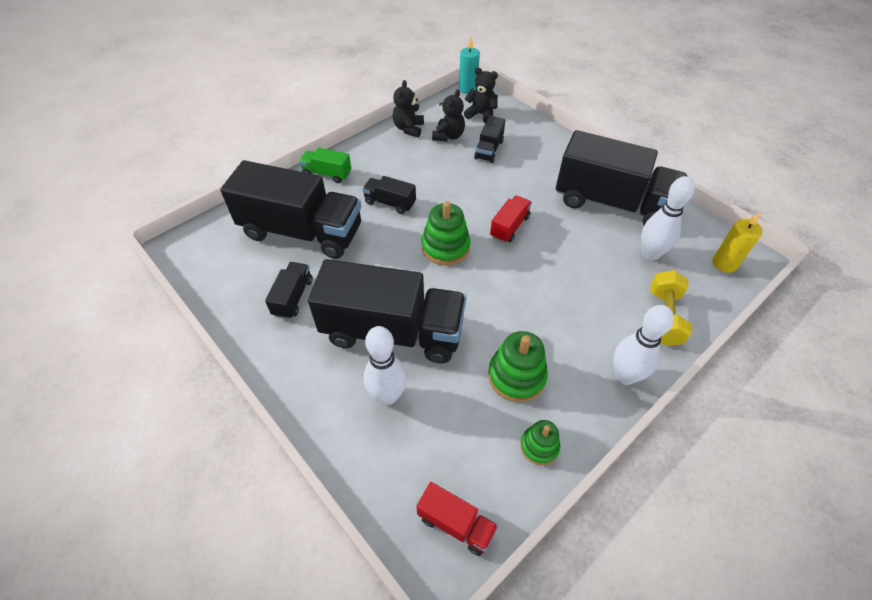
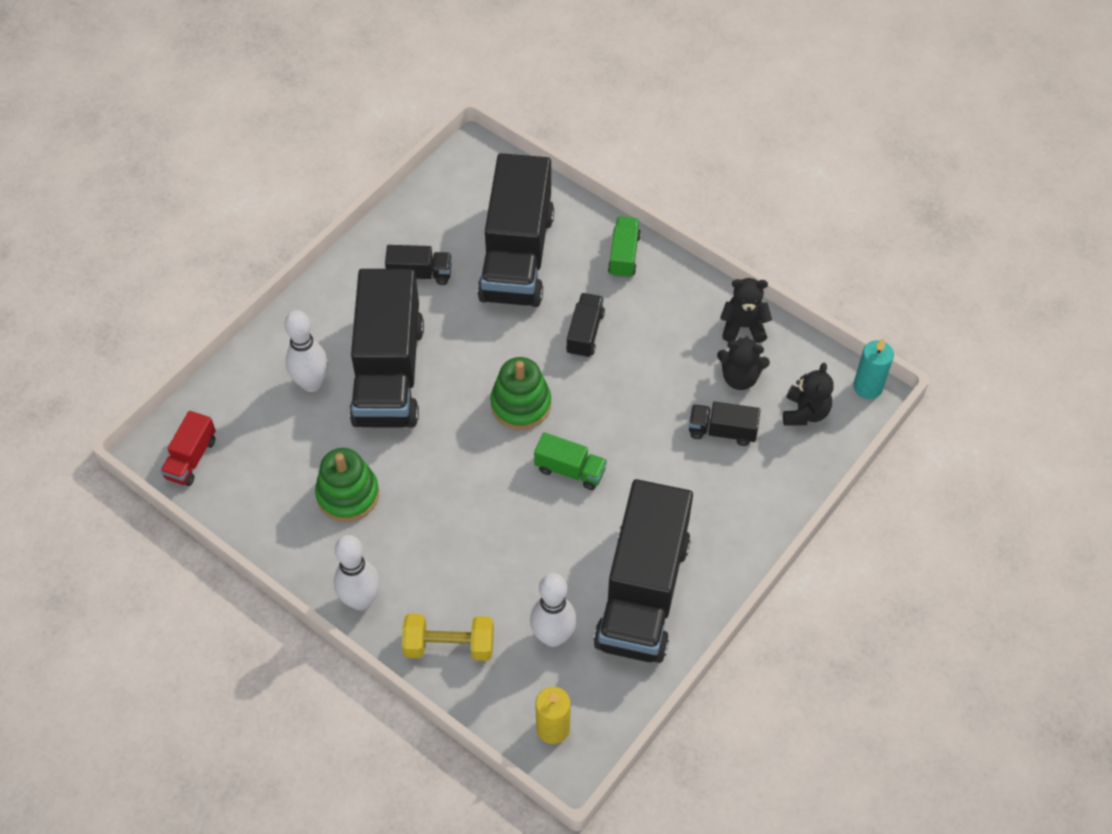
camera: 80 degrees right, 5 degrees up
red truck [490,195,532,243] -> green truck [534,432,607,490]
green stacking toy [520,420,561,465] -> none

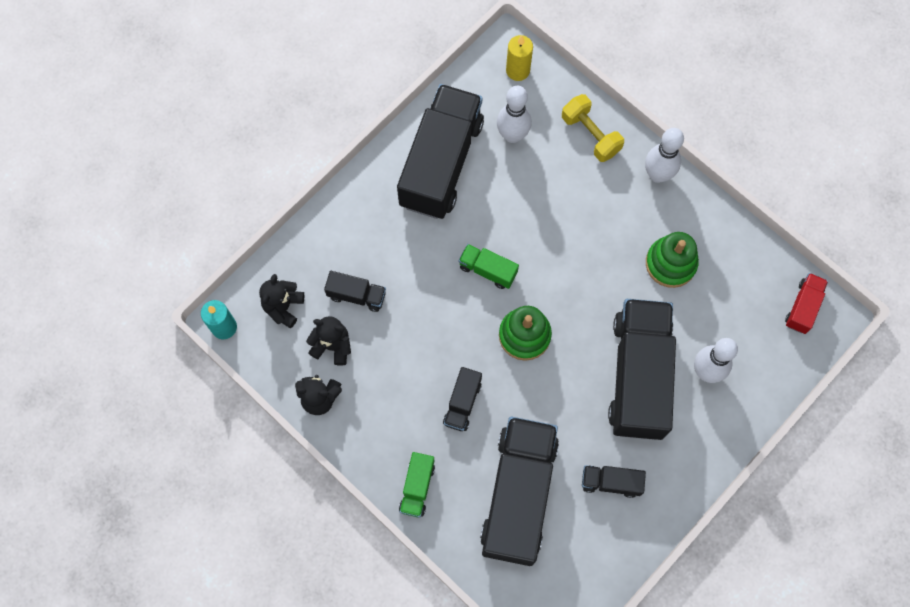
camera: 175 degrees left, 15 degrees up
yellow dumbbell [402,613,494,661] -> yellow dumbbell turned 45 degrees clockwise [562,94,624,162]

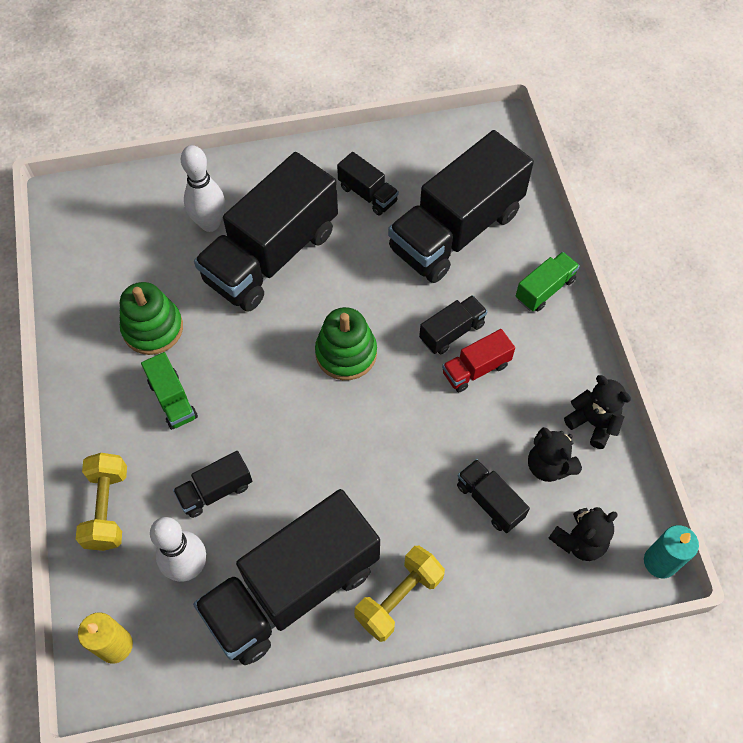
camera: 145 degrees left, 10 degrees down
green truck [459,244,519,289] -> green truck moved to [141,352,198,430]
white bowling pin [645,128,684,183] -> none
red truck [785,273,828,334] -> red truck moved to [442,329,515,392]
none -> black truck [173,451,252,518]
none -> yellow dumbbell [354,546,445,642]

